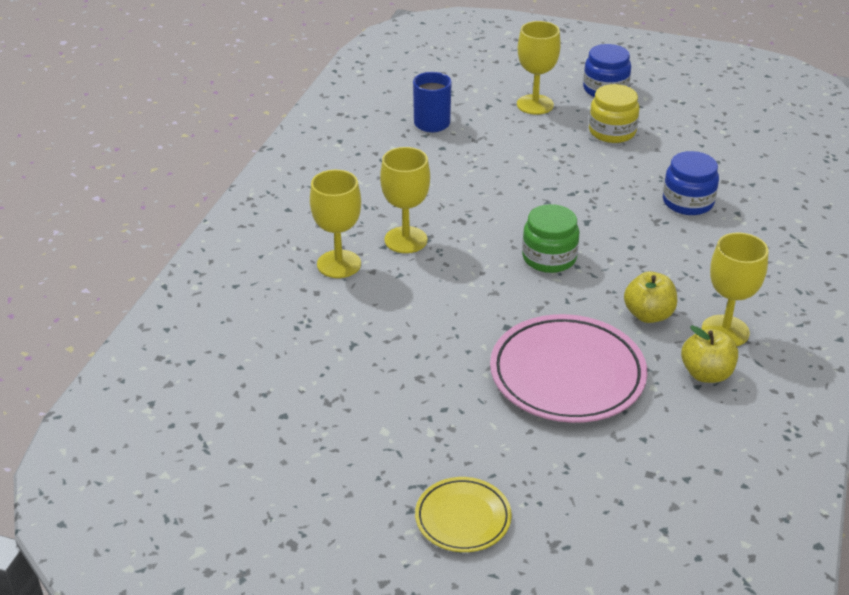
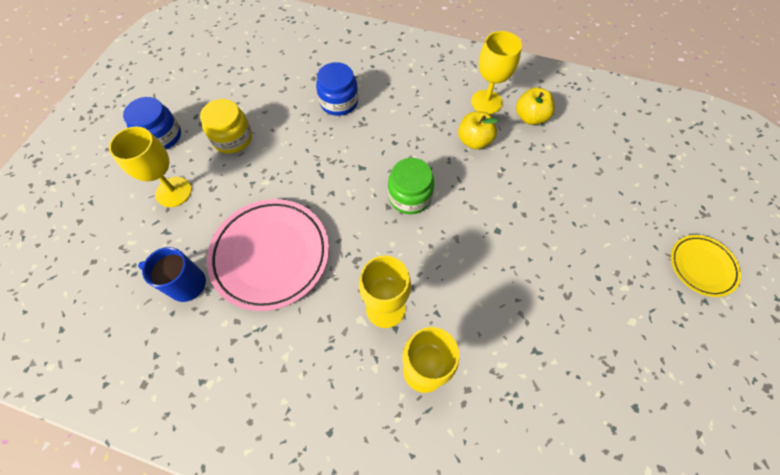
camera: 90 degrees left, 25 degrees up
pink plate [490,314,647,423] -> pink plate moved to [207,199,329,311]

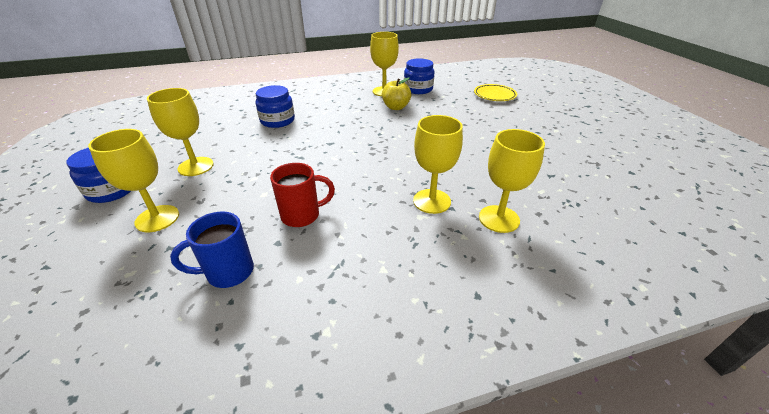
camera: 35 degrees left, 25 degrees down
yellow jar [200,99,252,153] -> yellow goblet [147,88,214,176]
pink plate [207,199,329,311] -> red mug [270,163,335,227]
green jar [388,158,434,214] -> none
yellow apple [516,87,555,125] -> blue jar [404,58,435,94]
yellow plate [671,235,741,297] -> yellow plate moved to [474,84,517,101]

